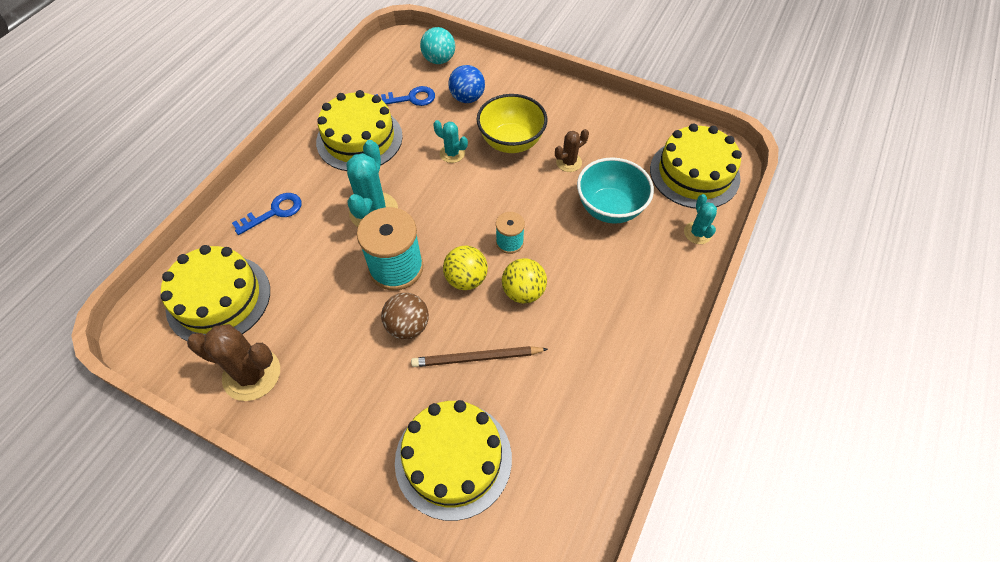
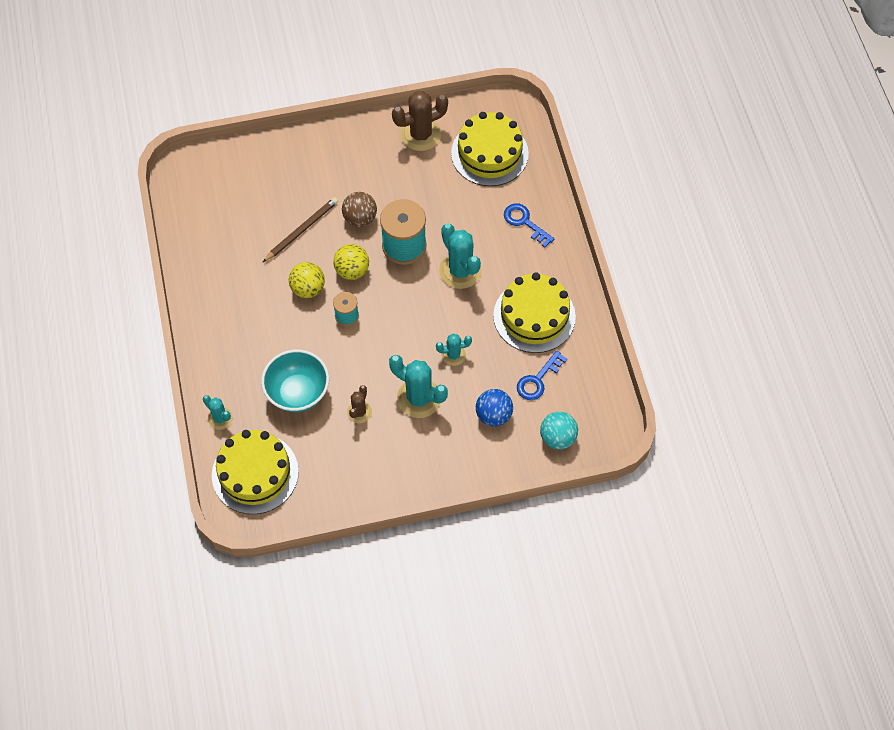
camera: 140 degrees right, 5 degrees up
blue key [232,193,302,235] -> blue key turned 120 degrees clockwise [504,203,555,248]
yellow cake [395,400,512,521] -> none
yellow bowl [477,94,548,153] -> turquoise cactus [389,355,448,418]

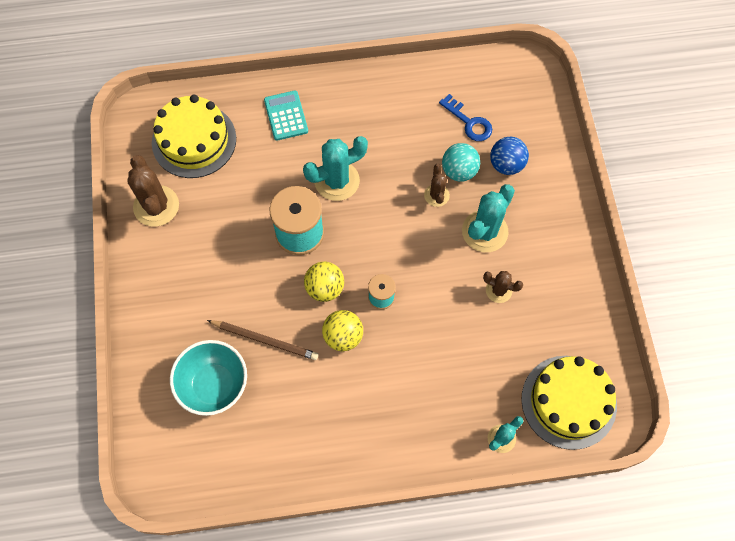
camera: 85 degrees left, 5 degrees up
turquoise bowl [261,349,329,413] -> turquoise bowl moved to [170,340,247,416]
brown pencil [263,197,338,262] -> brown pencil turned 150 degrees clockwise [207,320,318,360]
brown ball [342,192,377,227] -> none
turquoise cactus [436,334,472,366] -> brown cactus [424,164,450,207]
yellow cake [493,273,576,353] -> none
blue key [504,203,555,248] -> turquoise calculator [264,90,308,141]
turquoise ball [540,412,578,449] -> turquoise ball moved to [442,143,480,182]

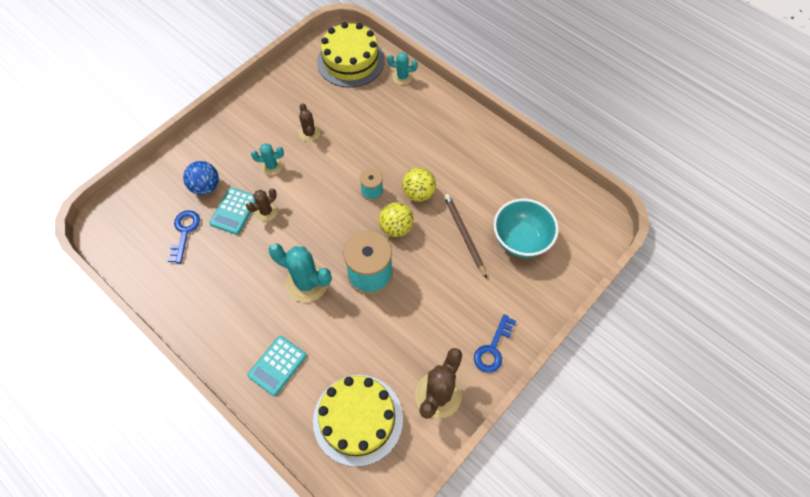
camera: 130 degrees left, 5 degrees down
turquoise ball [442,143,480,182] -> turquoise calculator [209,187,255,235]
turquoise cactus [462,184,515,252] -> turquoise cactus [251,143,284,175], size x0.56
none -> blue key [474,314,516,373]

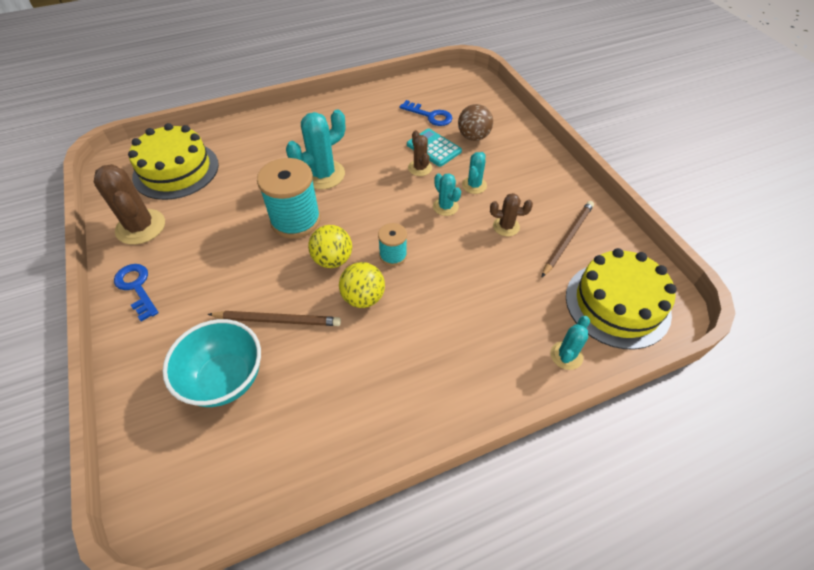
camera: 115 degrees right, 10 degrees down
blue ball [183,161,219,195] -> brown ball [458,104,493,141]
turquoise calculator [247,336,307,396] -> none
none -> turquoise cactus [433,173,461,216]
none -> brown pencil [542,201,594,277]

